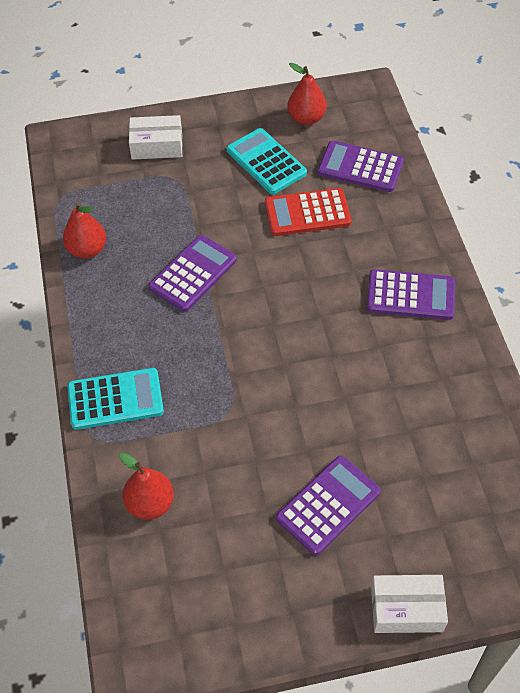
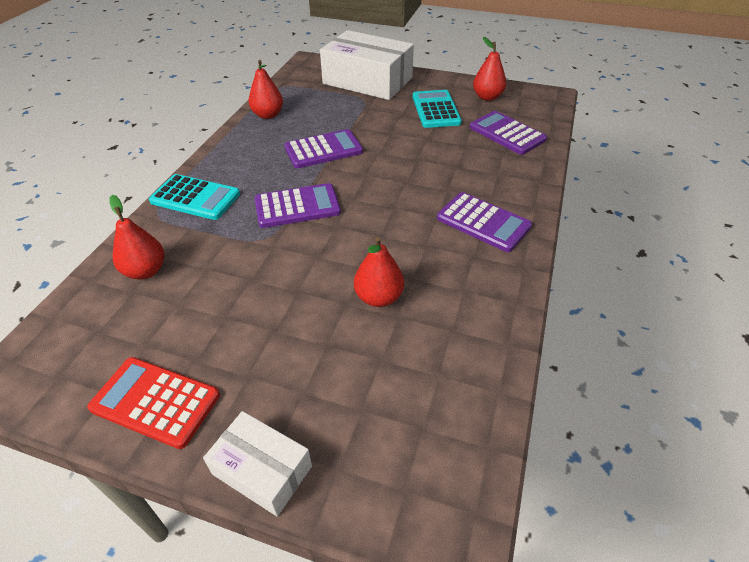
camera: 30 degrees right, 10 degrees down
white box [129,115,182,159] -> white box [320,30,414,100], size x1.91
red calculator [265,188,352,236] -> red calculator moved to [87,357,220,449]
purple calculator [276,456,381,555] -> purple calculator moved to [255,183,341,228]
none -> red pear [354,237,404,307]

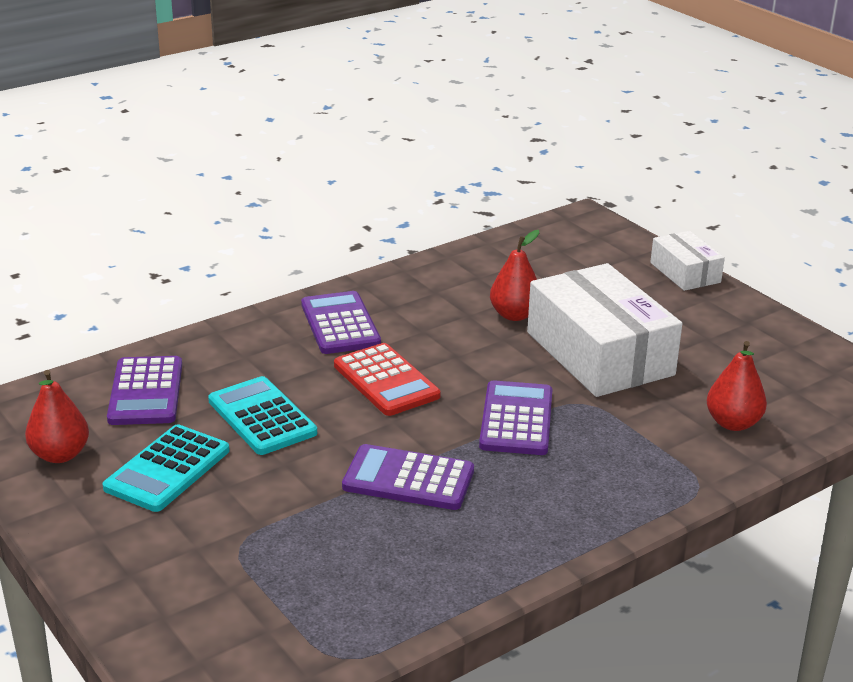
camera: 145 degrees left, 15 degrees down
red calculator [87,357,220,449] -> red calculator moved to [334,343,441,416]
turquoise calculator [149,174,240,220] -> turquoise calculator moved to [208,376,317,455]
red pear [248,60,283,119] -> none
purple calculator [255,183,341,228] -> purple calculator turned 75 degrees clockwise [479,380,552,455]
white box [320,30,414,100] -> white box moved to [527,263,682,397]

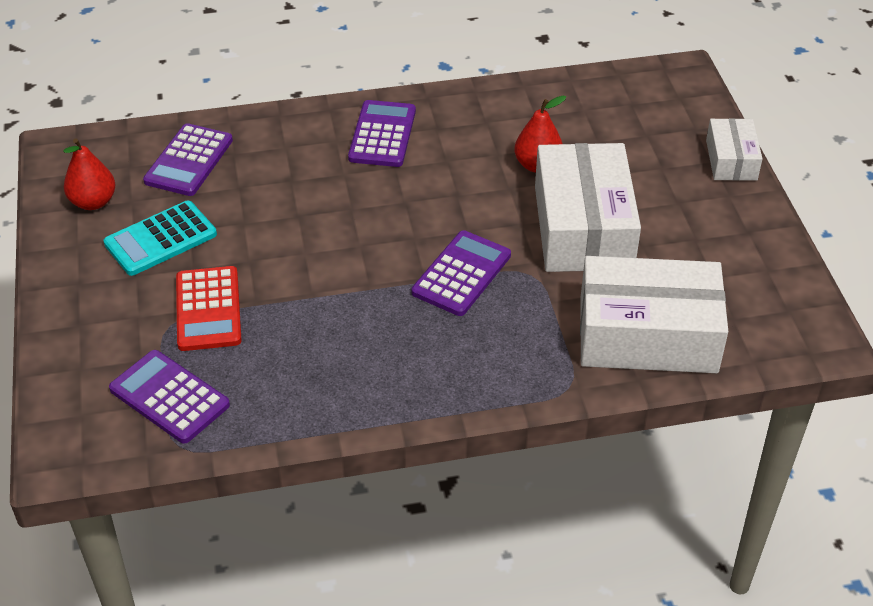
camera: 25 degrees right, 15 degrees up
turquoise calculator [208,376,317,455] -> none
red calculator [334,343,441,416] -> red calculator moved to [176,266,242,351]
purple calculator [342,444,474,510] -> purple calculator moved to [109,350,230,444]
red pear [707,341,767,431] -> white box [580,256,729,373]

